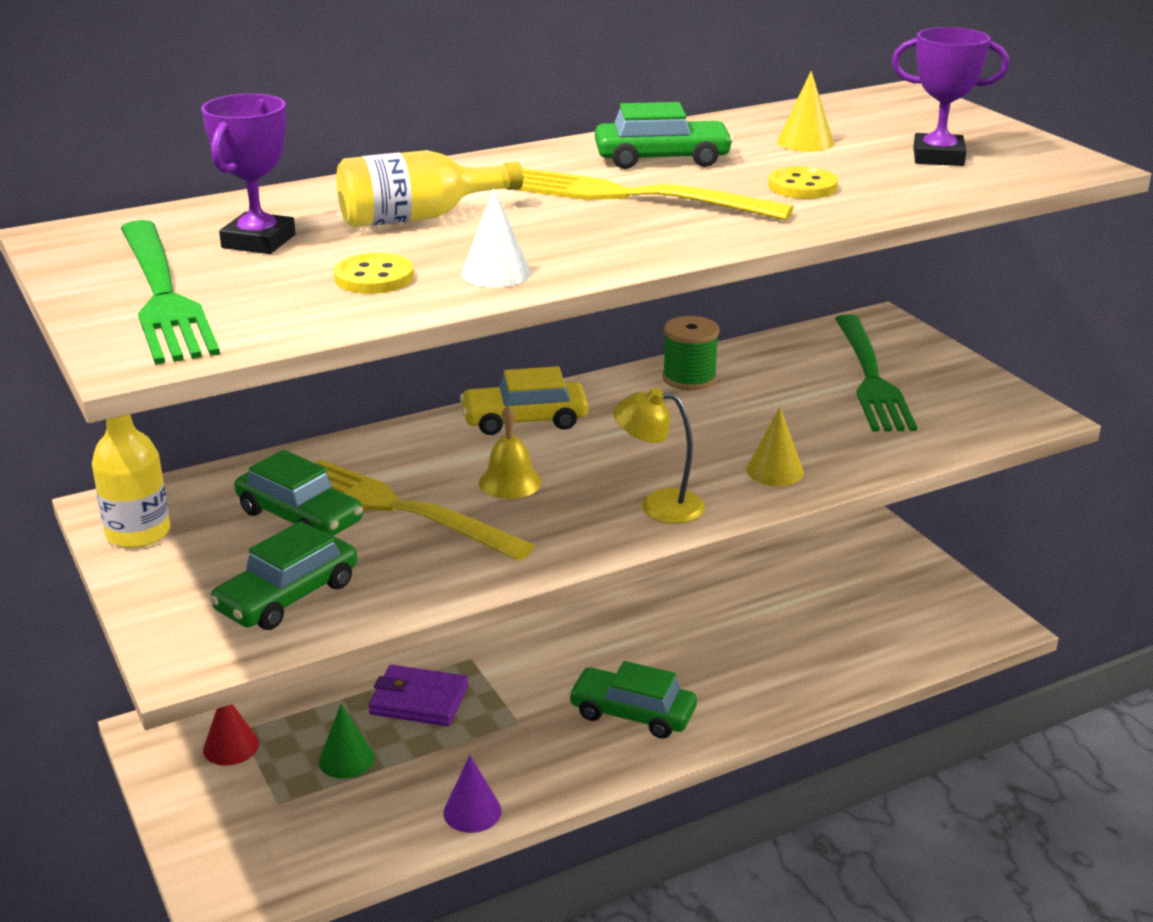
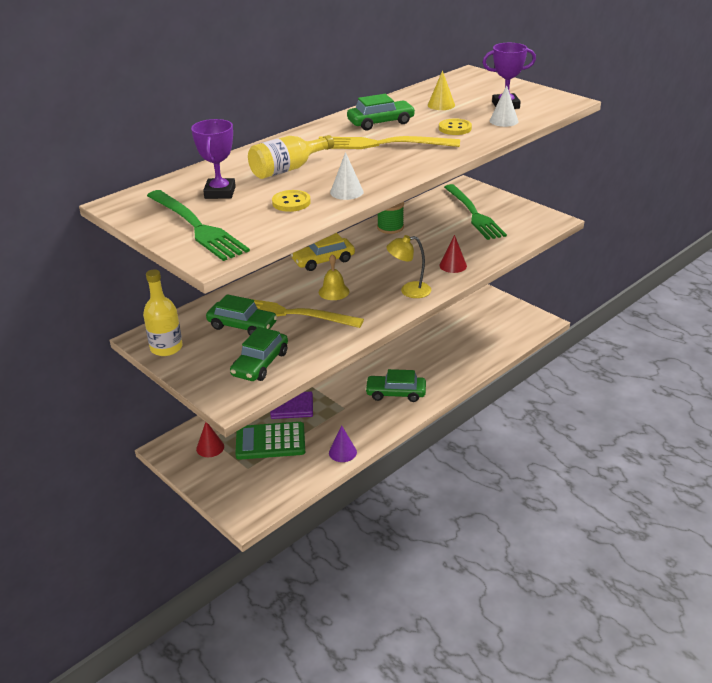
camera: 15 degrees left, 5 degrees up
green cone [318,704,375,779] -> green calculator [235,422,305,460]
yellow cone [746,407,804,486] -> red cone [439,235,467,273]
none -> white cone [489,85,518,127]

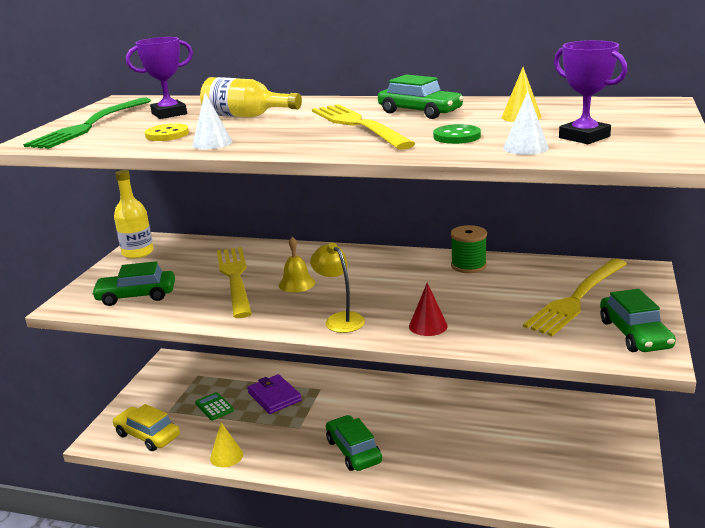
camera: 60 degrees right, 10 degrees down
red cone [196,422,224,457] -> none
green car [206,294,277,335] -> green car moved to [600,289,676,352]
green calculator [235,422,305,460] -> green calculator [195,392,234,421], size x0.52
yellow car [291,233,355,271] -> yellow car moved to [112,404,180,451]
purple cone [329,425,357,462] -> yellow cone [210,422,243,467]
yellow button [439,118,472,135] -> green button [433,124,481,144]
green fork [444,184,507,240] -> yellow fork [523,259,627,336]

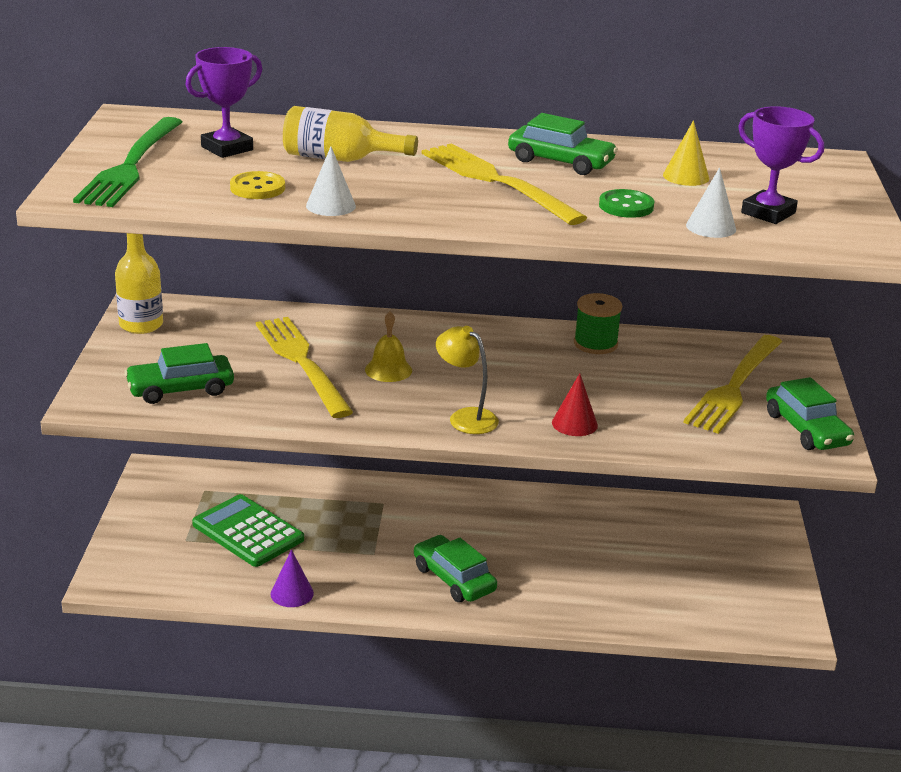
camera: 15 degrees left, 5 degrees up
yellow car [112,404,180,451] -> none
green calculator [195,392,234,421] -> green calculator [192,494,304,567], size x1.92
yellow cone [210,422,243,467] -> purple cone [270,549,314,607]
purple wallet [247,374,302,414] -> none

